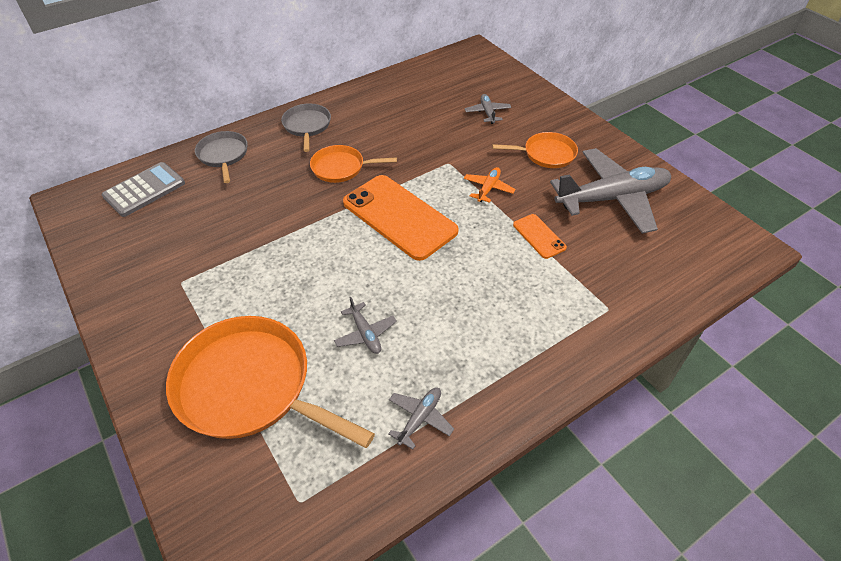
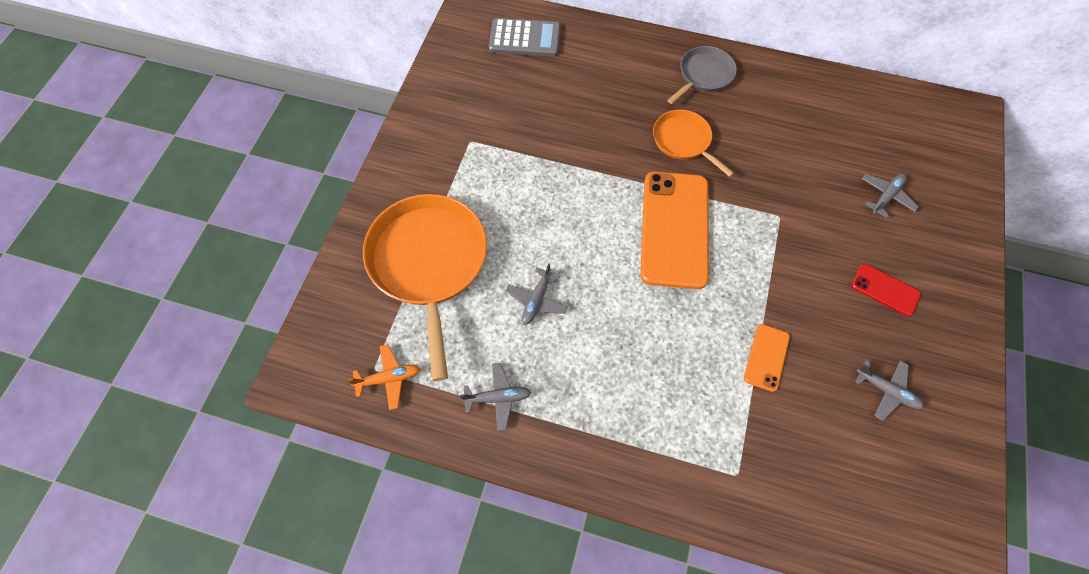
camera: 50 degrees right, 15 degrees up
grey pan [195,131,248,183] -> none
orange plane [464,167,516,203] -> orange plane moved to [348,344,420,410]
orange pan [492,132,578,168] -> red phone [851,264,921,316]
grey plane [550,148,671,234] -> grey plane [855,360,924,421], size x0.43

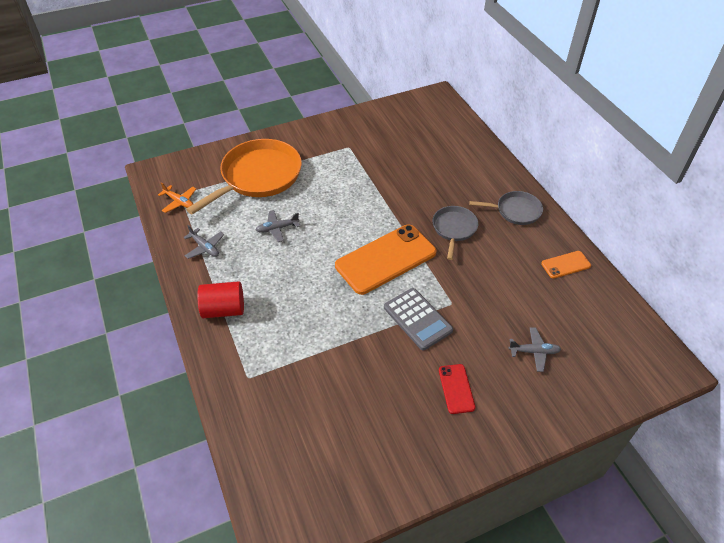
camera: 50 degrees right, 15 degrees down
grey calculator [489,18,561,57] -> grey calculator moved to [384,288,453,350]
orange pan [653,109,734,177] -> grey pan [432,206,478,260]
orange phone [744,324,790,392] -> orange phone moved to [541,251,591,279]
grey plane [855,360,924,421] -> none
none -> red cylinder [197,281,244,318]

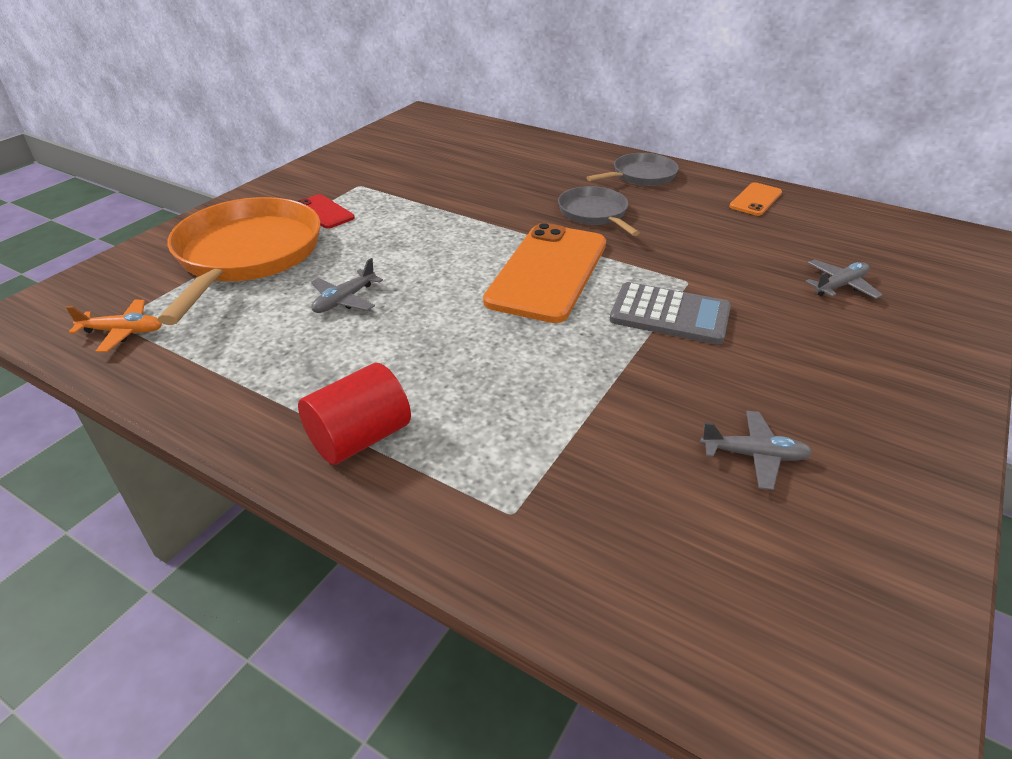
camera: 35 degrees left, 10 degrees down
grey plane [184,225,224,259] -> grey plane moved to [700,411,813,490]
red phone [439,364,476,414] -> red phone moved to [297,194,355,229]

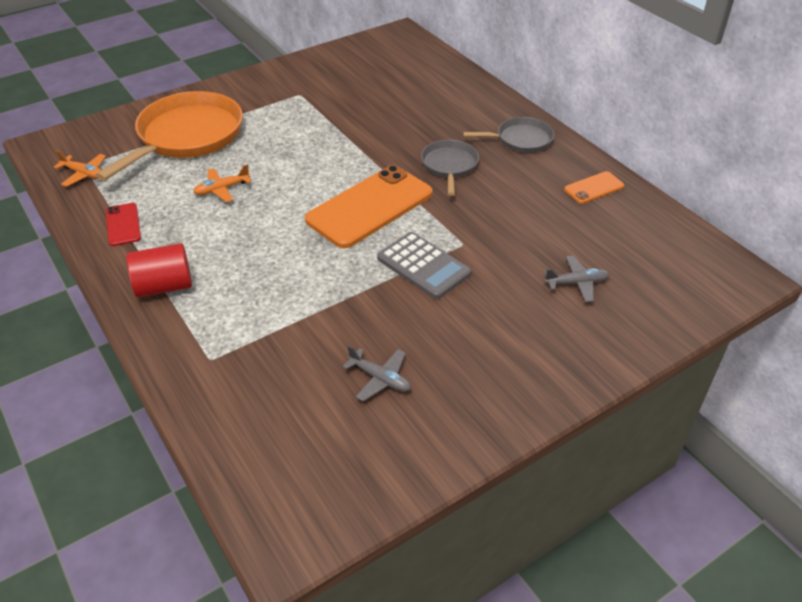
camera: 25 degrees right, 5 degrees up
red phone [297,194,355,229] -> red phone moved to [106,203,141,246]
grey plane [311,258,383,313] -> orange plane [193,164,251,202]

